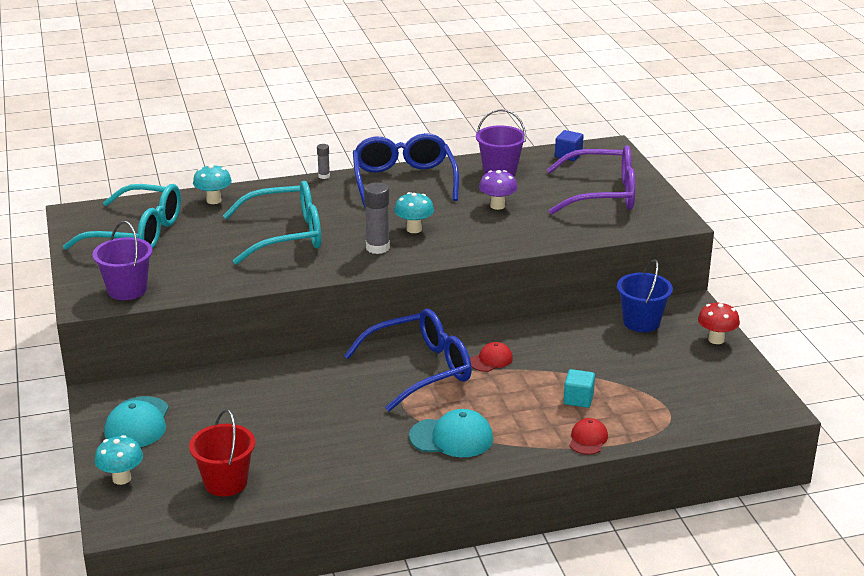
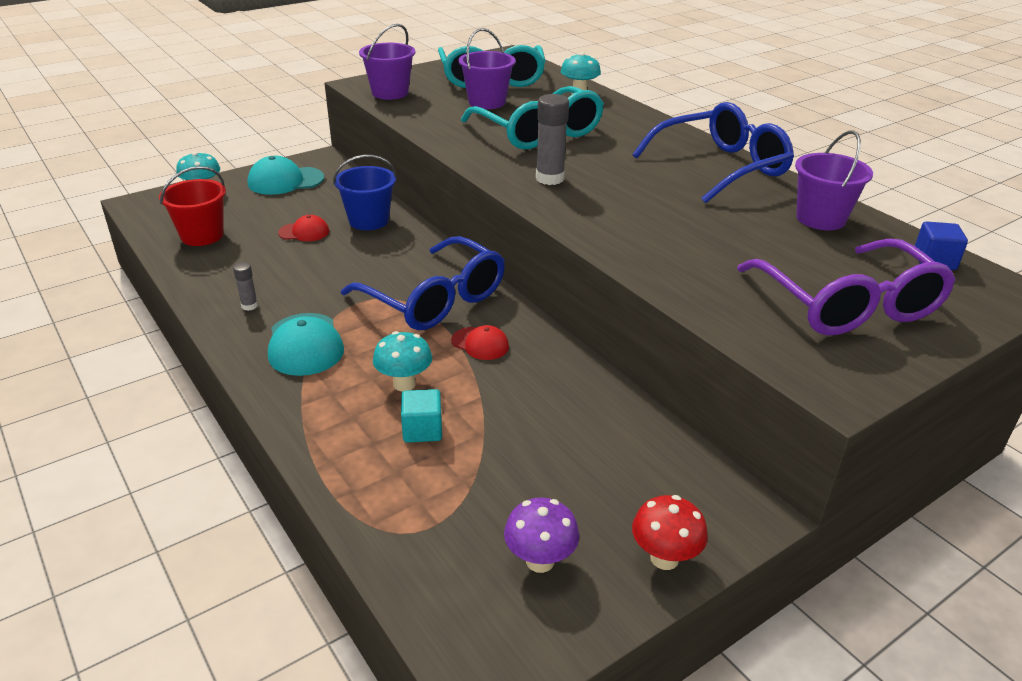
camera: 70 degrees right, 5 degrees up
grey glue stick [317,144,330,179] -> grey glue stick moved to [233,262,258,311]
turquoise mushroom [394,192,434,233] -> turquoise mushroom moved to [373,331,432,392]
purple mushroom [479,170,518,210] -> purple mushroom moved to [504,498,579,573]
red cap [570,418,608,455] -> red cap moved to [278,215,329,241]
blue bucket [617,259,673,332] -> blue bucket moved to [333,155,397,230]
none -> purple bucket [459,28,516,109]

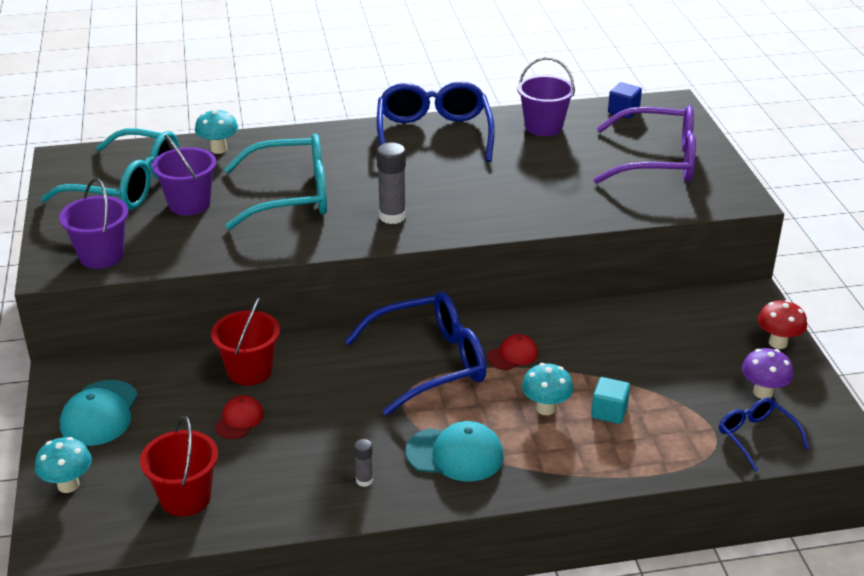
camera: 65 degrees left, 0 degrees up
blue bucket [333,155,397,230] -> red bucket [211,298,280,386]
none -> blue glasses [719,398,809,472]

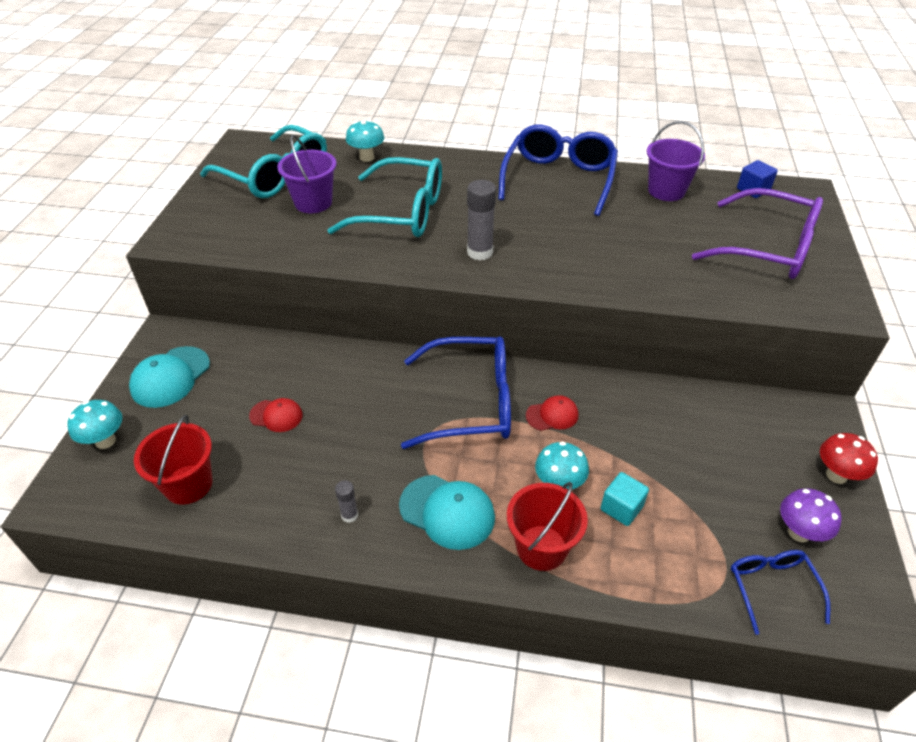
camera: 20 degrees right, 10 degrees up
purple bucket [59,178,128,269] -> none
red bucket [211,298,280,386] -> red bucket moved to [507,482,588,571]
red cap [214,395,264,439] -> red cap turned 60 degrees clockwise [249,398,303,432]

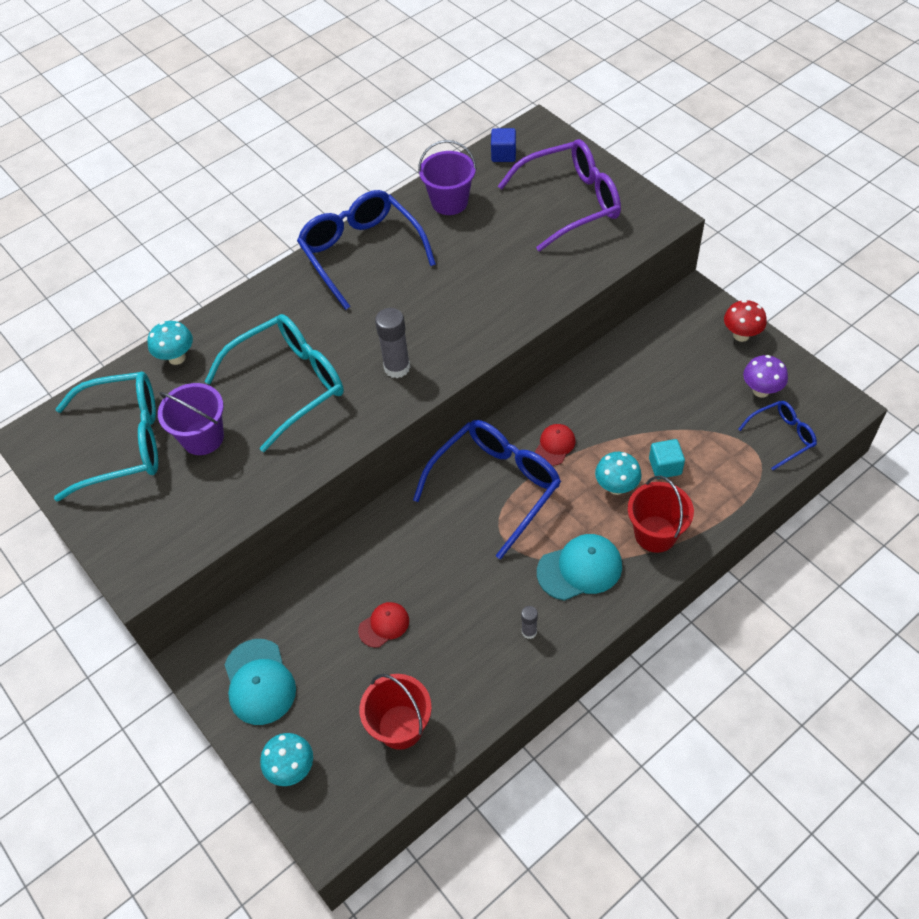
camera: 45 degrees left, 10 degrees up
blue glasses [731,550,830,635] -> blue glasses turned 120 degrees clockwise [738,401,817,470]

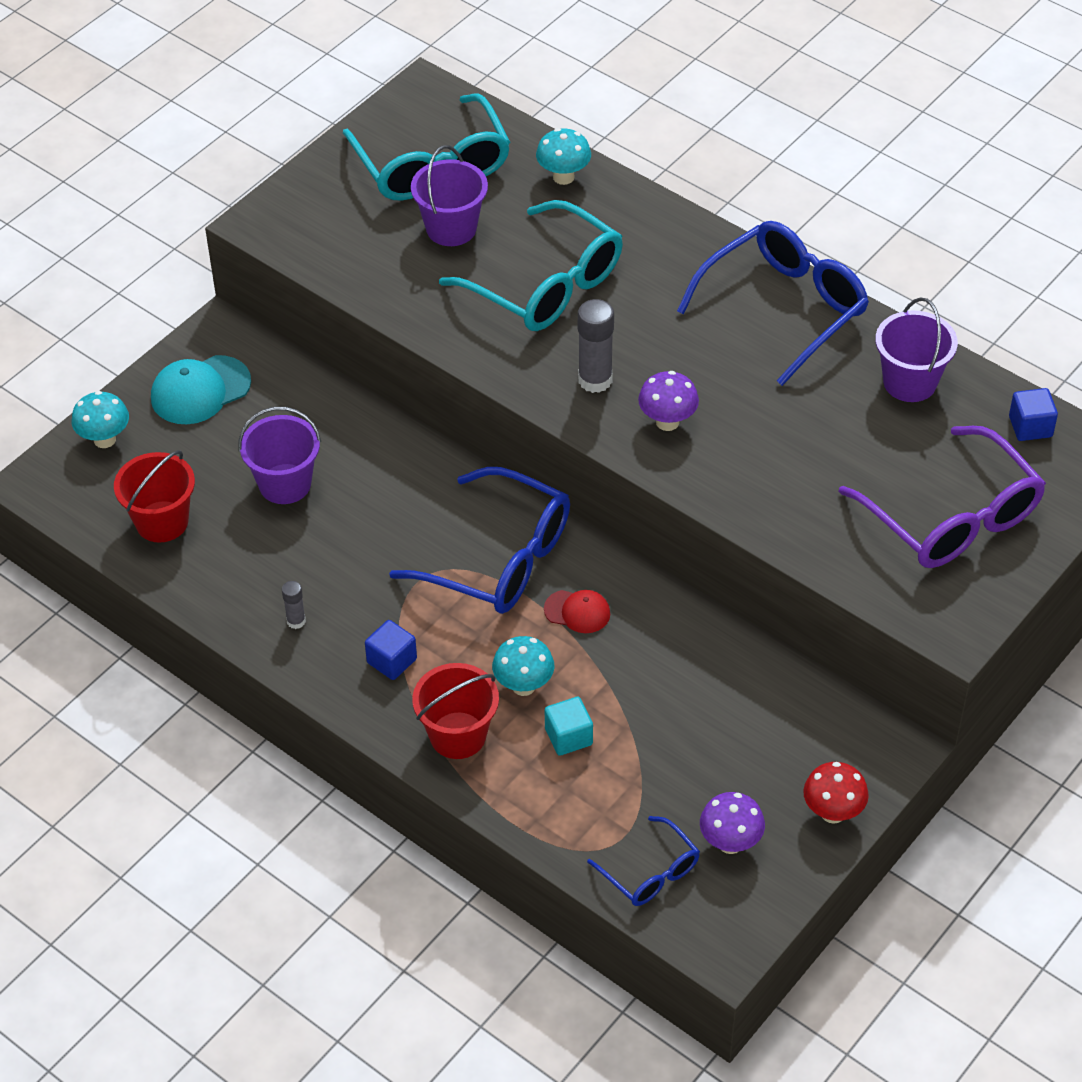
camera: 75 degrees right, 5 degrees down
red cap [358,602,409,648] -> purple bucket [238,407,321,504]
turquoise cap [537,534,622,601] -> blue cube [365,620,417,680]
none -> purple mushroom [638,371,699,431]

